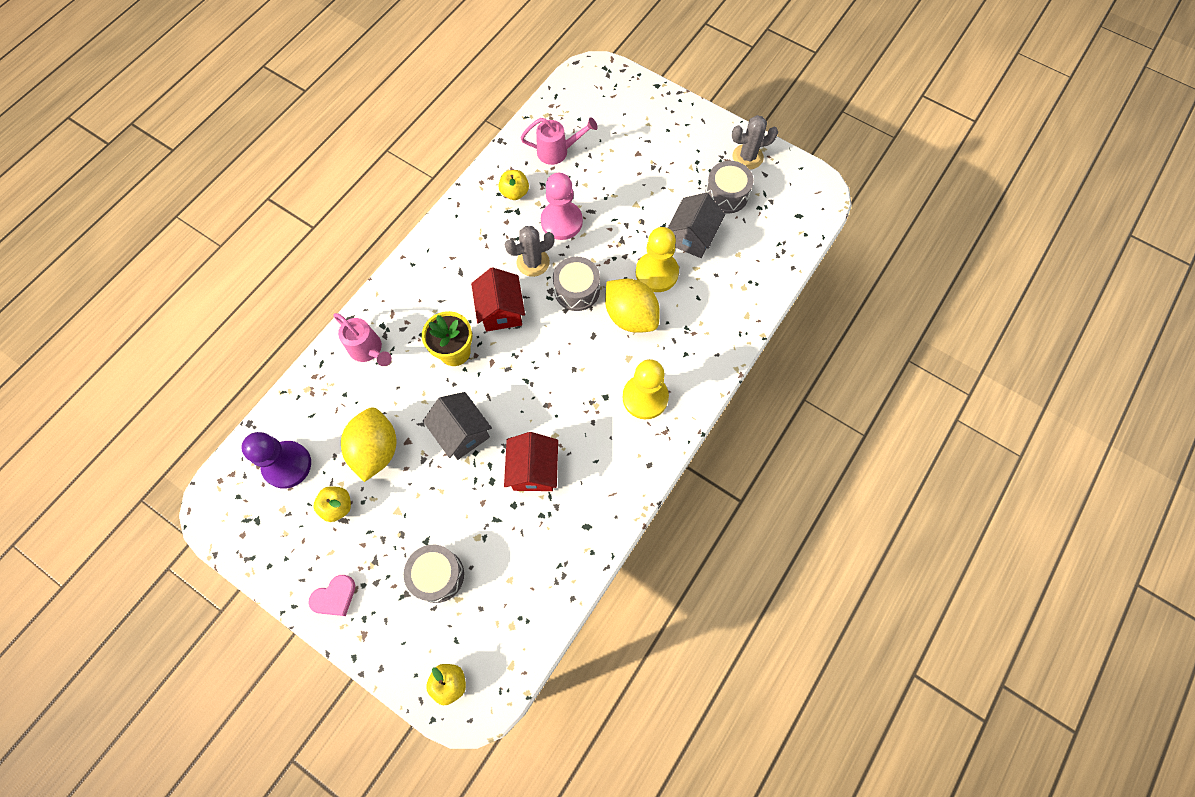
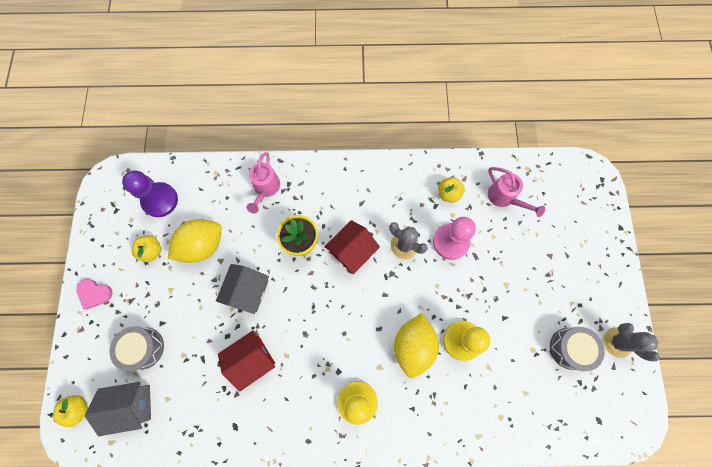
camera: 55 degrees right, 5 degrees up
grey drum [553,257,600,311] -> none
grey house [668,193,725,258] -> grey house moved to [85,382,151,436]

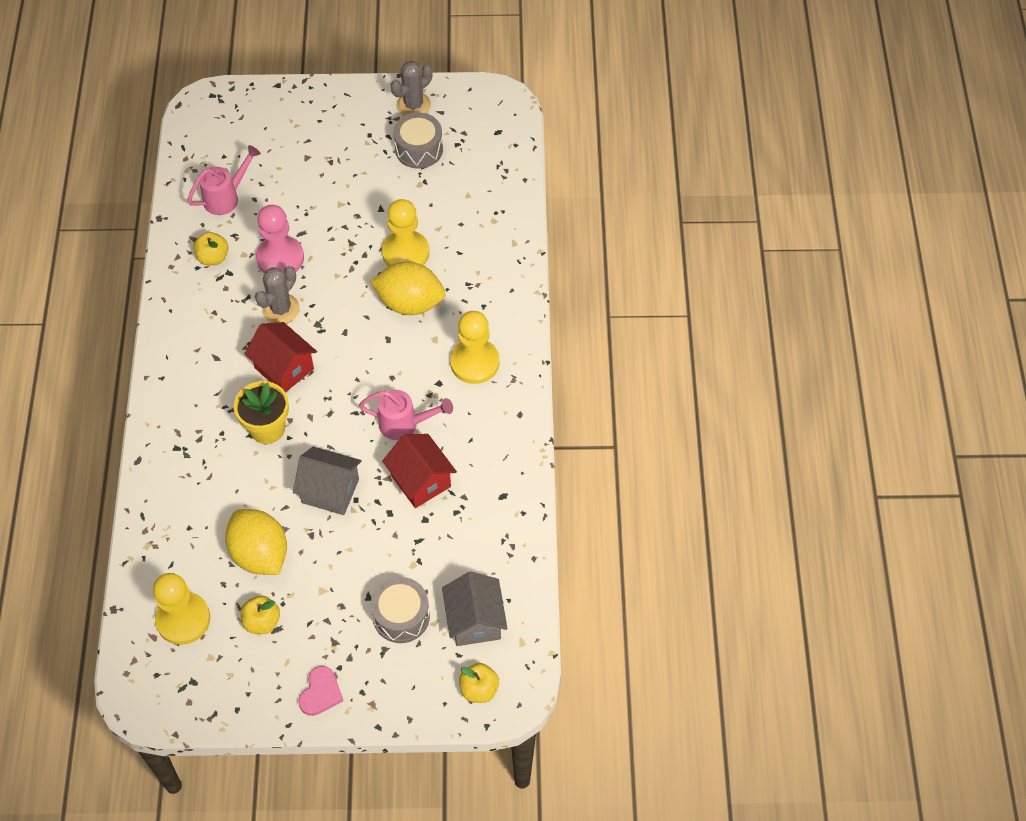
camera: 90 degrees left, 15 degrees down
purple pawn [122,170,178,217] -> yellow pawn [153,573,210,645]
pink watering can [247,152,280,213] -> pink watering can moved to [359,390,453,440]

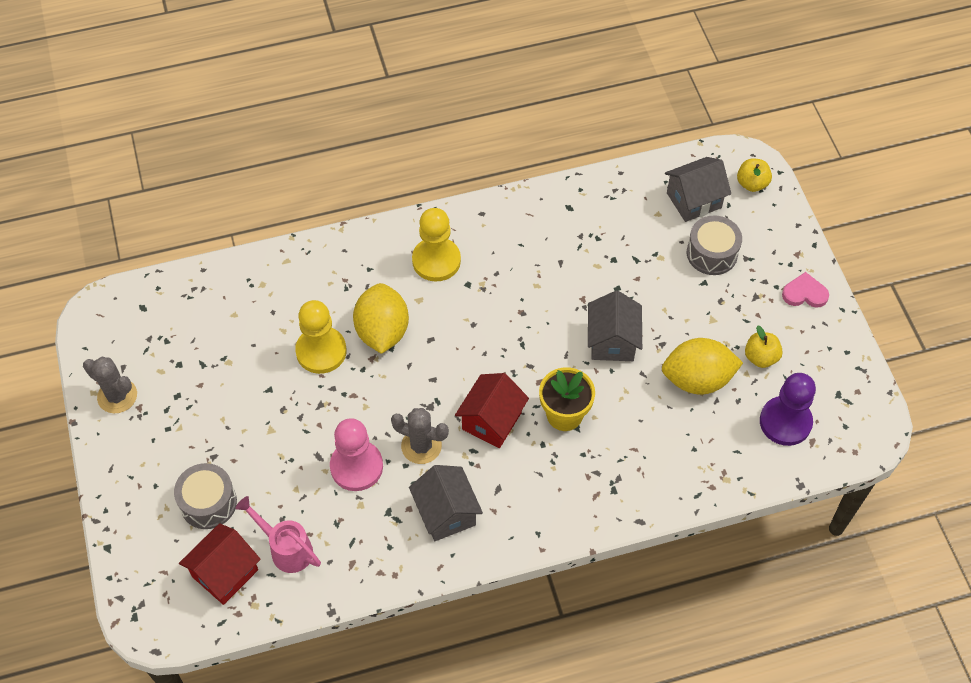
camera: 105 degrees left, 0 degrees up
yellow pawn [153,573,210,645] -> purple pawn [760,373,816,446]
yellow apple [193,232,228,265] -> none
yellow lemon [225,509,287,575] -> yellow lemon turned 45 degrees clockwise [662,338,743,394]
pink watering can [359,390,453,440] -> none
red house [382,434,457,508] -> red house moved to [179,523,261,605]
grey drum [393,113,443,169] -> grey drum moved to [174,463,237,529]
none -> grey house [409,465,483,541]

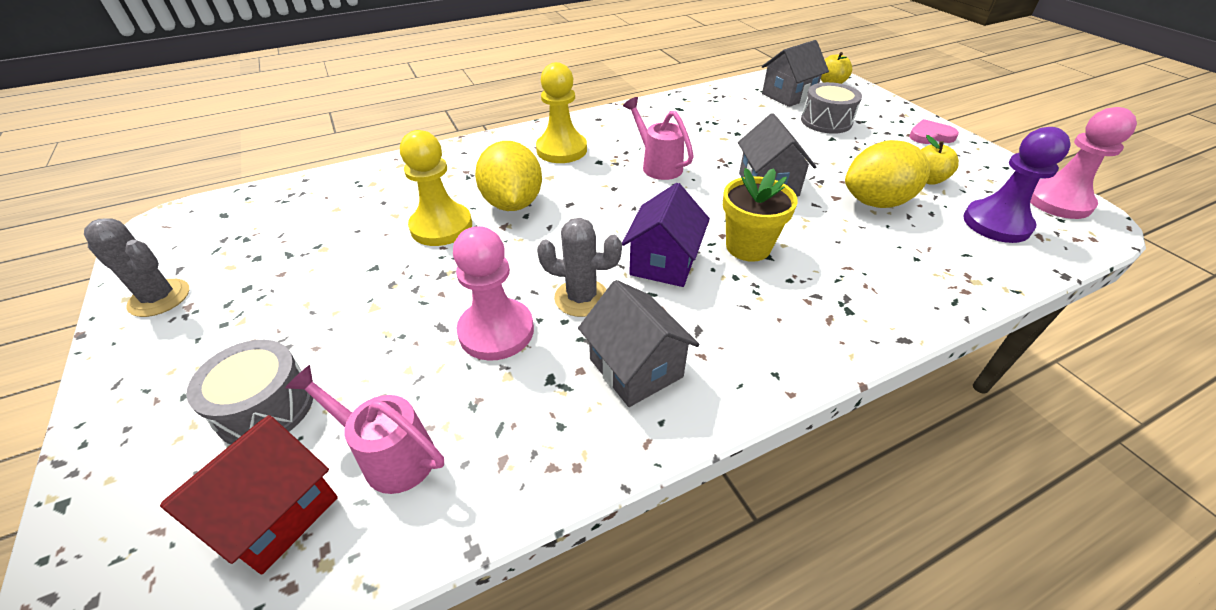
camera: 10 degrees left, 15 degrees down
red house [455,373,529,448] -> purple house [622,183,710,287]
none -> pink watering can [623,97,694,180]
none -> pink pawn [1030,107,1137,219]

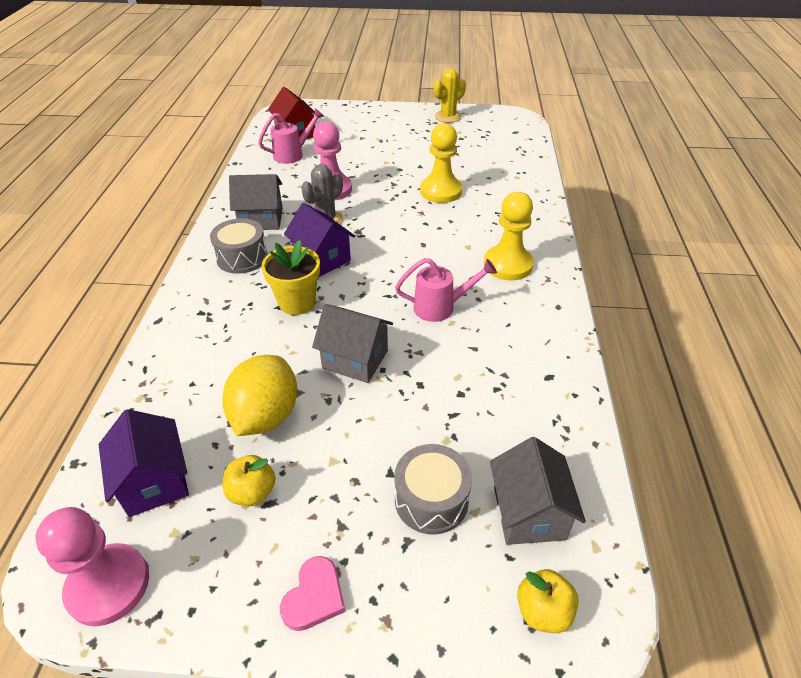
camera: 120 degrees right, 0 degrees up
grey cactus [84,219,189,317] -> yellow cactus [433,68,466,123]
grey drum [186,340,313,445] -> grey drum moved to [210,218,268,274]
yellow lemon [475,141,542,211] -> none
purple pawn [963,127,1071,243] -> purple house [99,409,189,517]

